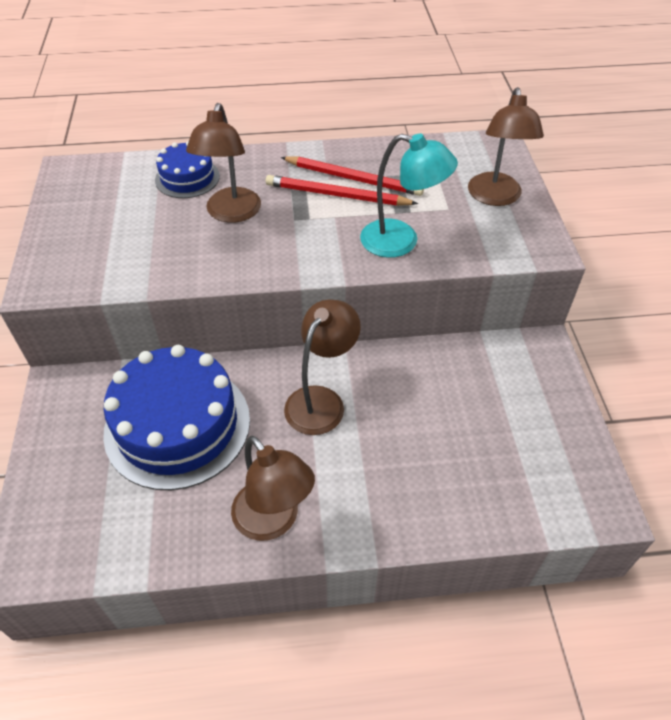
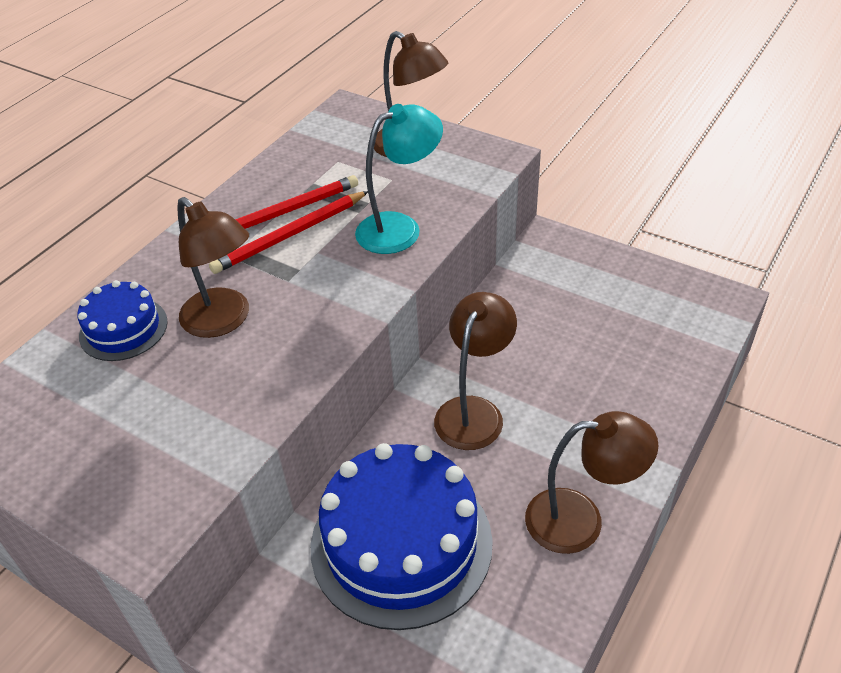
camera: 50 degrees left, 5 degrees down
brown lamp [284,300,361,435] -> brown lamp turned 45 degrees clockwise [434,292,517,450]

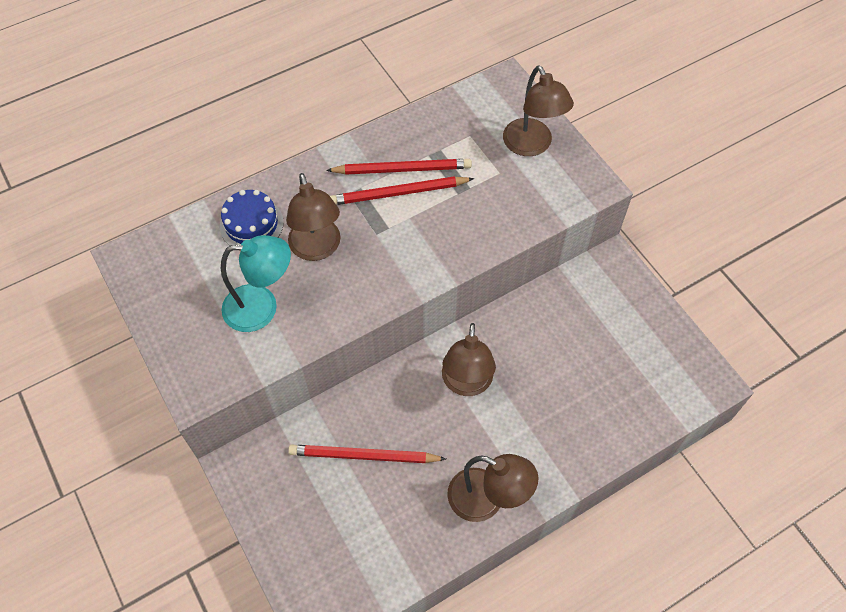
camera: 25 degrees right, 15 degrees up
blue cake [311,443,493,630] -> red pencil [288,445,446,463]
turquoise lamp [355,104,443,254] -> turquoise lamp moved to [221,235,291,332]
brown lamp [434,292,517,450] -> brown lamp turned 135 degrees clockwise [442,323,496,396]

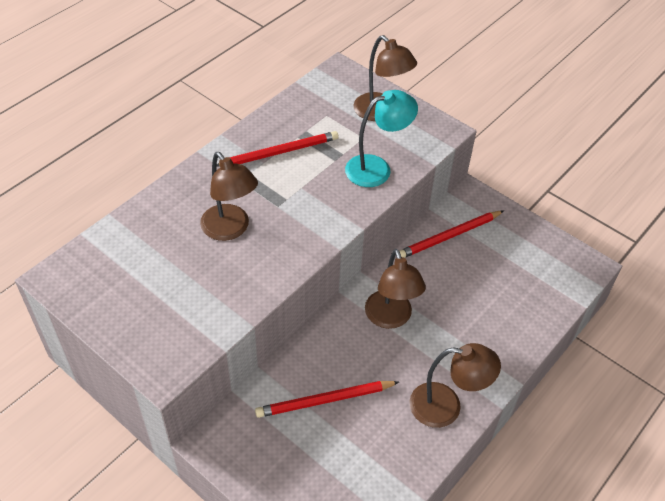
camera: 20 degrees left, 10 degrees down
blue cake [220,190,284,246] -> none
turquoise lamp [221,235,291,332] -> turquoise lamp moved to [345,90,418,187]
red pencil [330,176,474,205] -> red pencil moved to [400,211,504,258]

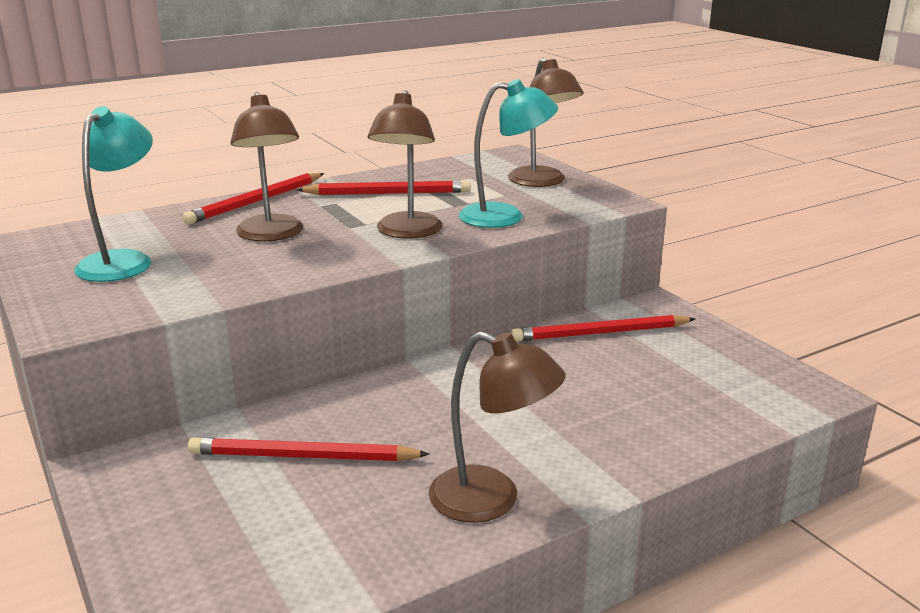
camera: 20 degrees right, 25 degrees down
brown lamp [365,249,426,329] -> brown lamp moved to [368,90,443,239]
none -> turquoise lamp [74,106,153,282]
none -> red pencil [182,173,324,225]

